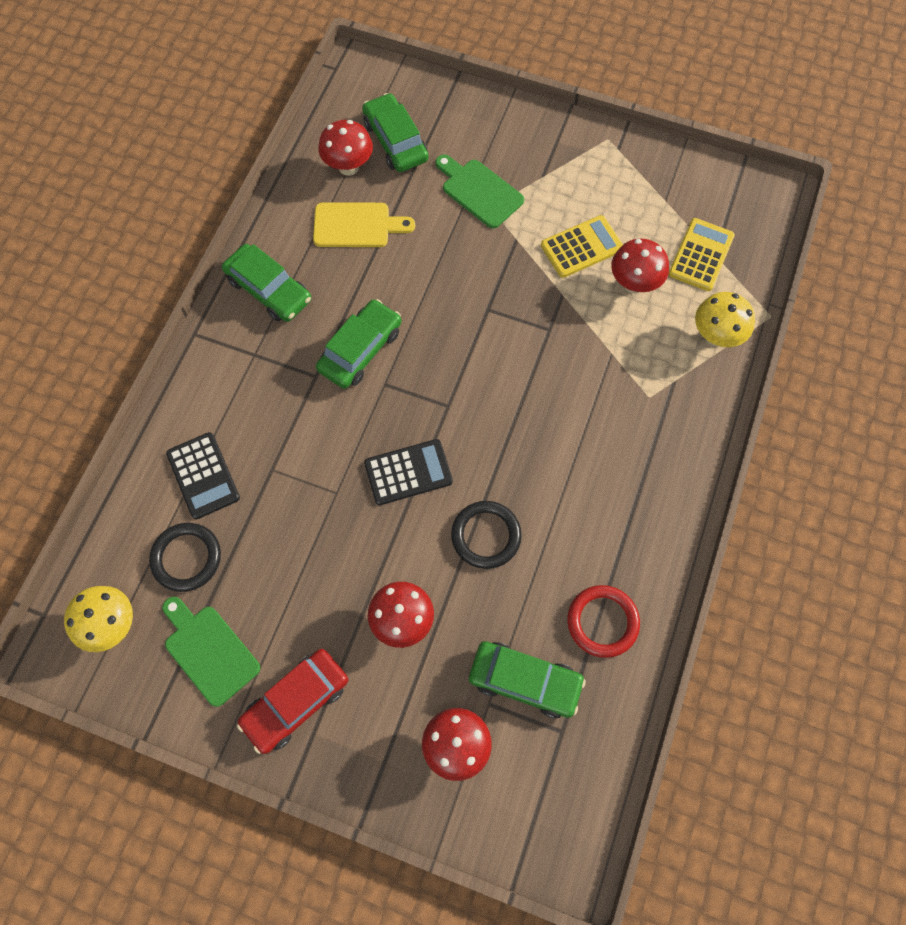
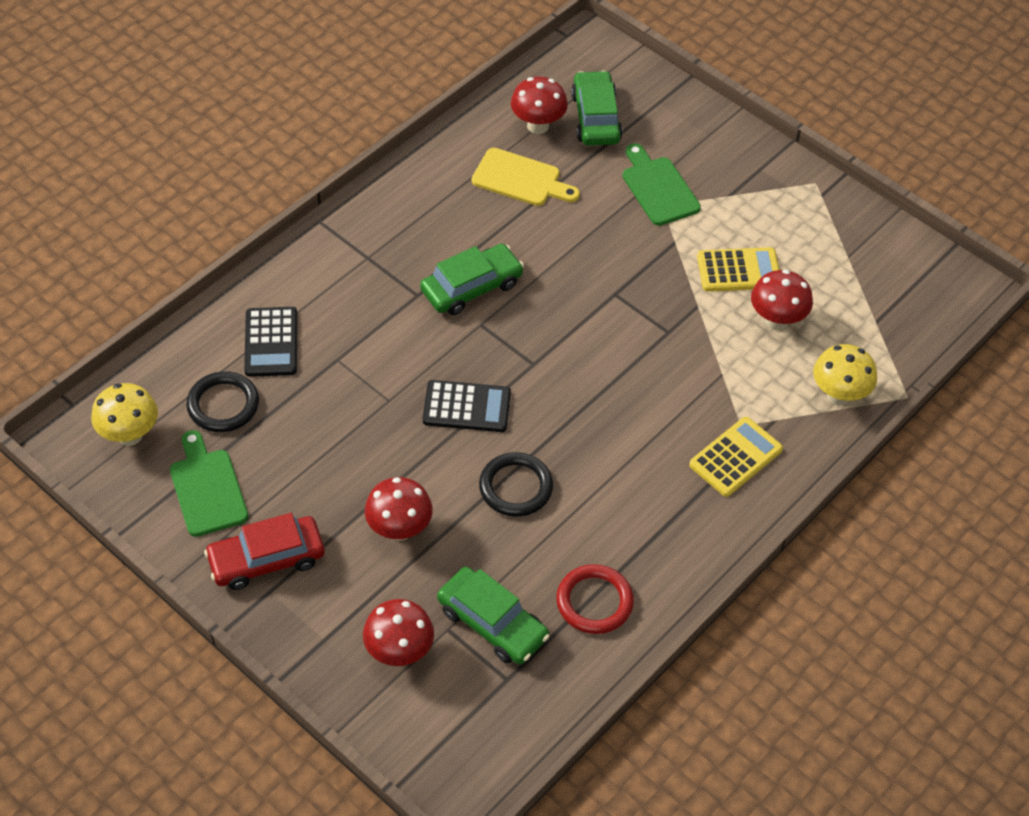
camera: 20 degrees right, 15 degrees down
green car [222,244,311,322] -> none
yellow calculator [669,218,735,291] -> yellow calculator moved to [689,417,783,497]

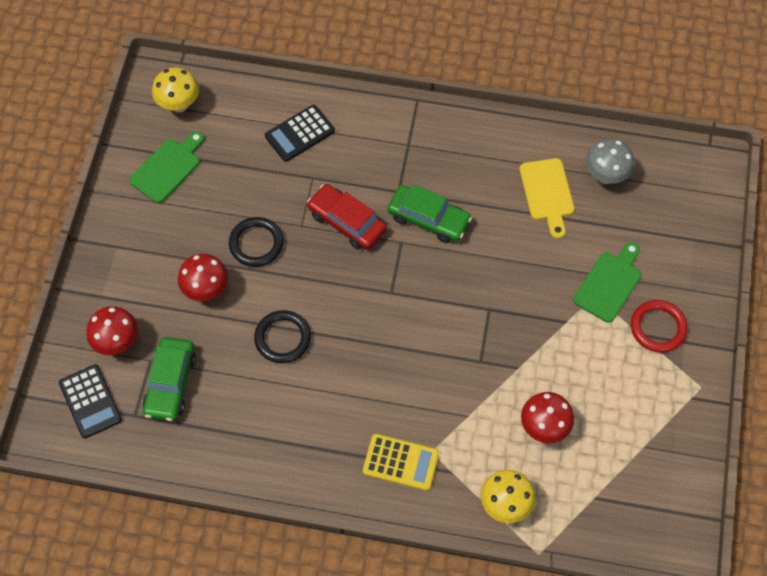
camera: 60 degrees right, 10 degrees up
black ring [186,371,259,432] -> black ring moved to [229,217,284,267]
red car [204,513,325,590] -> red car moved to [307,184,387,250]
black calculator [423,380,511,432] -> black calculator moved to [59,364,122,438]
red mushroom [511,76,568,134] -> grey mushroom [586,139,635,184]
red ring [556,564,634,634] -> red ring moved to [631,300,688,353]
green car [571,70,623,146] -> none
yellow calculator [697,247,779,292] -> none

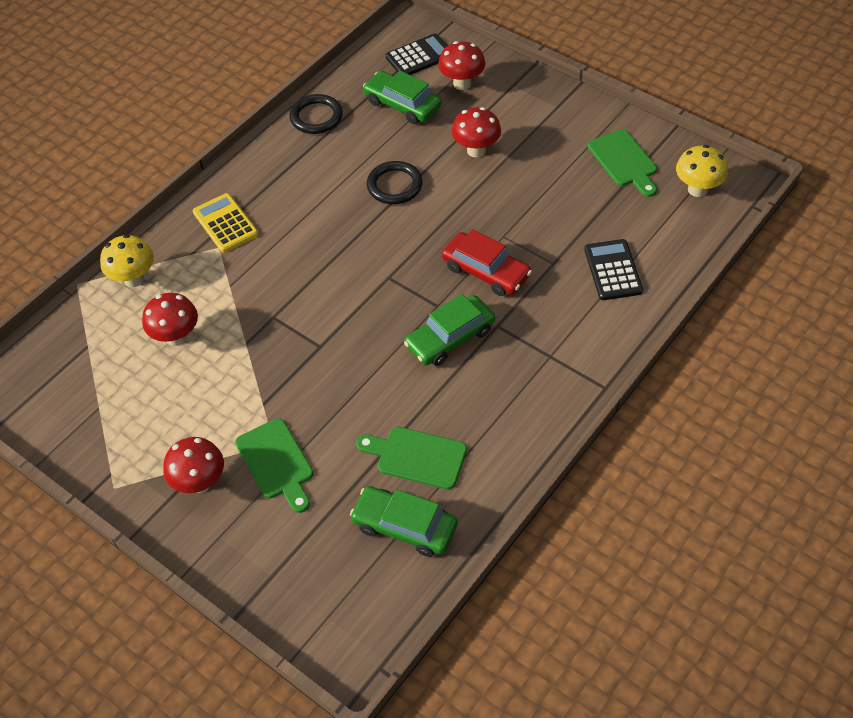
camera: 120 degrees right, 10 degrees down
black calculator [59,364,122,438] -> black calculator turned 150 degrees clockwise [386,33,448,75]
black ring [229,217,284,267] -> black ring moved to [289,94,343,134]
red car [307,184,387,250] -> red car turned 60 degrees clockwise [442,229,532,296]
yellow calculator [363,434,439,491] -> yellow calculator turned 105 degrees clockwise [193,193,258,253]
yellow cutting board [520,158,575,239] -> green cutting board [356,427,467,490]
grey mushroom [586,139,635,184] -> green car [350,486,458,557]
red ring [631,300,688,353] -> red mushroom [163,437,224,493]

